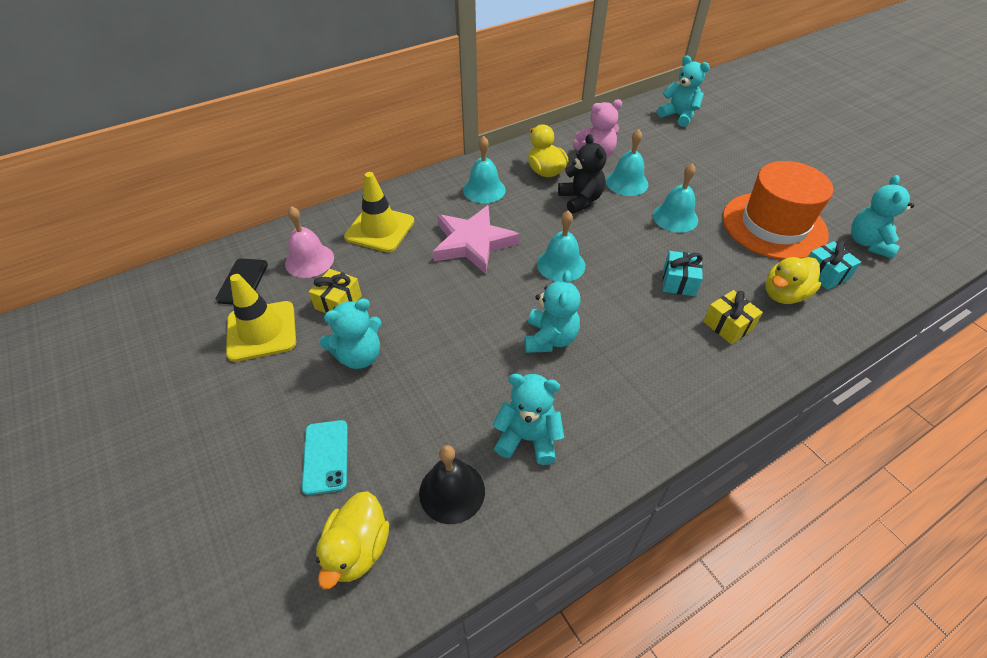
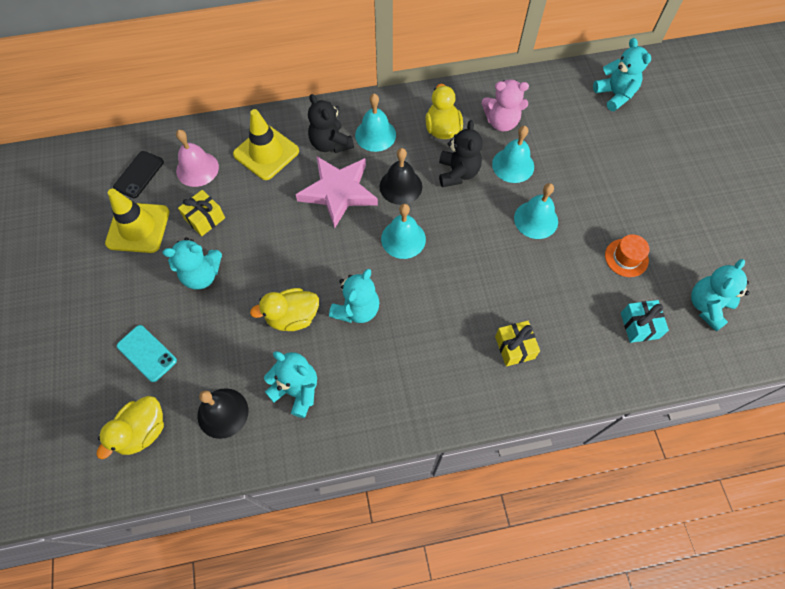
camera: 20 degrees right, 15 degrees up
turquoise phone [302,420,348,495] -> turquoise phone turned 60 degrees counterclockwise [117,325,177,382]
turquoise gift [663,251,703,296] -> none
orange hat [723,161,833,260] -> orange hat [605,234,649,277], size x0.43
yellow duck [766,257,821,304] -> yellow duck moved to [250,288,319,331]
none -> black teddy bear [308,94,354,153]
none -> black bell [380,148,422,205]

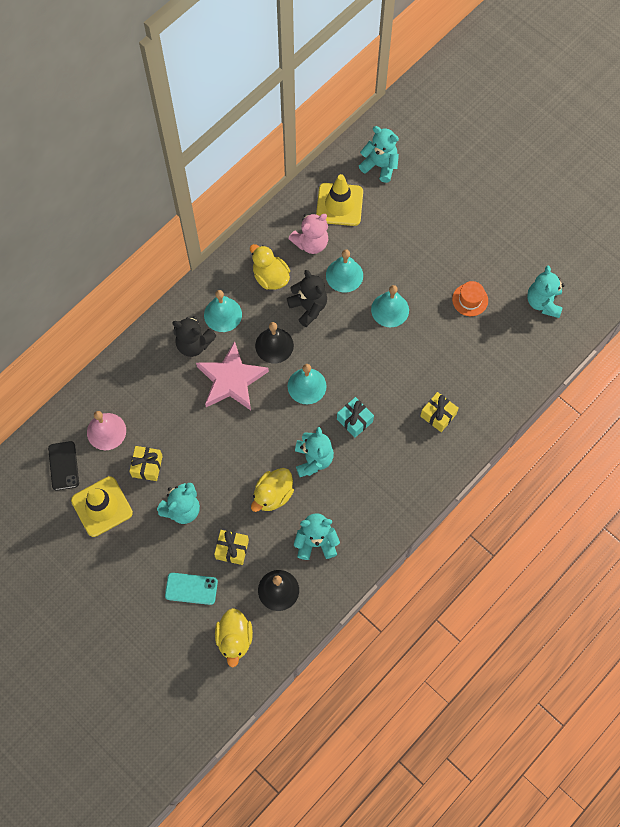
camera: 35 degrees left, 5 degrees up
yellow traffic cone [233,109,299,180] -> yellow traffic cone moved to [316,174,363,226]
turquoise gift [621,300,669,343] -> turquoise gift moved to [337,397,374,438]
none -> yellow gift [214,530,249,565]

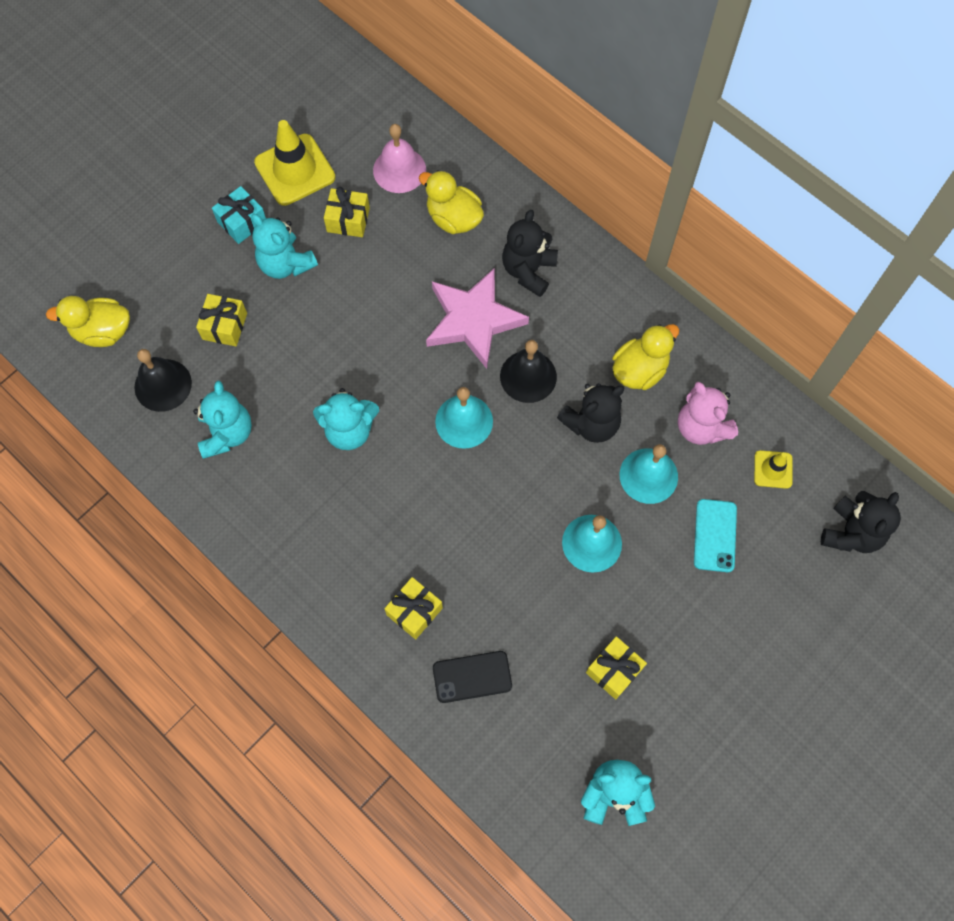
camera: 90 degrees right, 0 degrees up
black phone [48,441,79,491] -> black phone moved to [433,651,512,703]
turquoise phone [165,573,218,605] -> turquoise phone moved to [694,499,737,572]
turquoise bell [204,290,242,332] -> none
yellow duck [251,468,294,512] -> yellow duck moved to [419,170,484,234]
yellow traffic cone [316,174,363,226] -> yellow traffic cone [754,450,793,489], size x0.53
turquoise gift [337,397,374,438] -> turquoise gift moved to [212,186,266,244]
turquoise teddy bear [359,126,399,183] -> black teddy bear [821,491,901,553]
orange hat [452,281,488,316] -> yellow gift [586,636,647,699]

